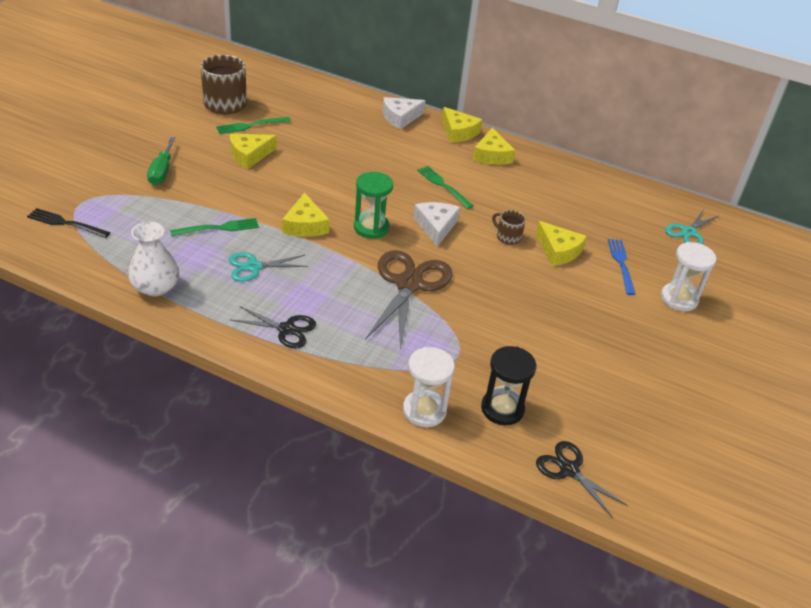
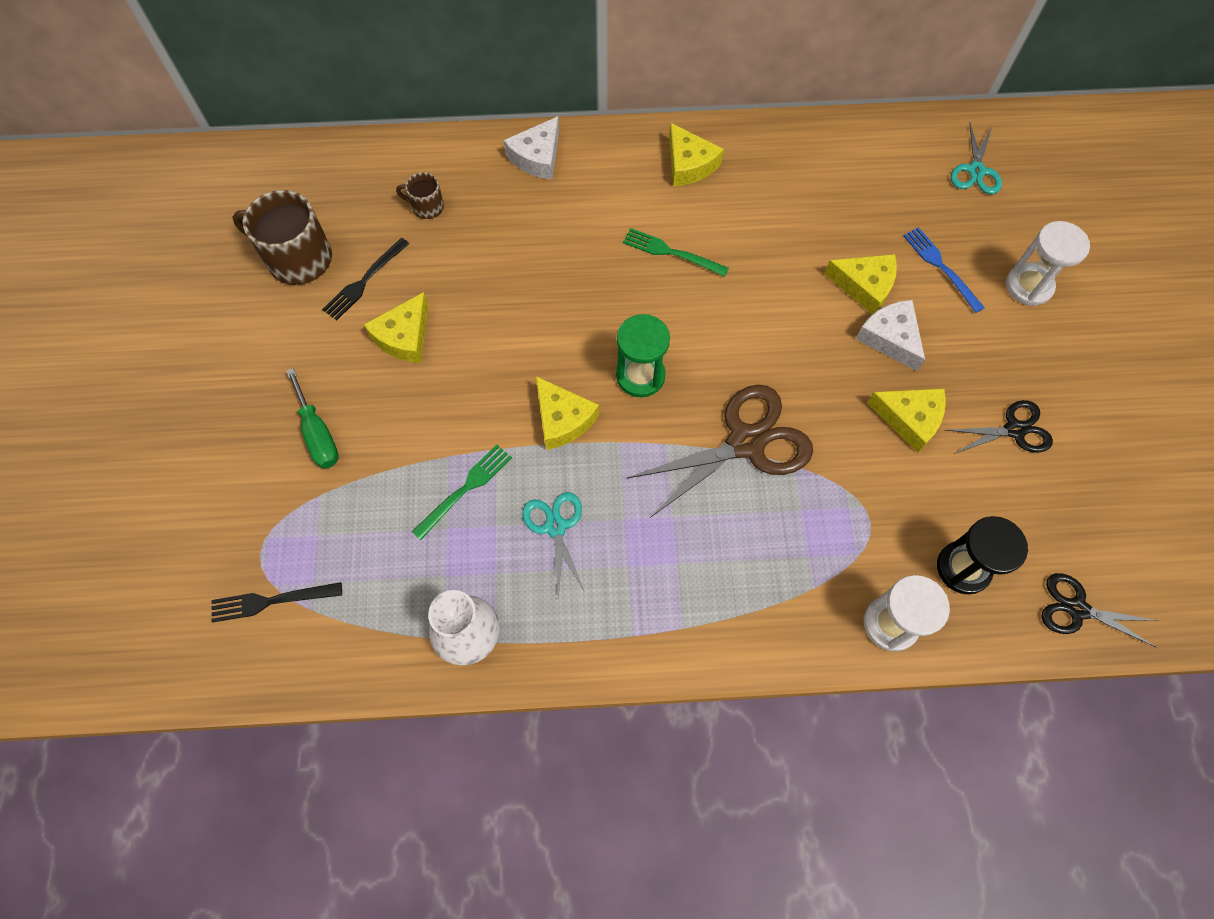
camera: 25 degrees left, 25 degrees up
green fork [216,117,291,134] -> black fork [322,238,409,320]
turquoise scissors [229,252,308,282] -> turquoise scissors turned 120 degrees clockwise [522,492,585,598]
black scissors [231,306,316,348] -> black scissors moved to [945,400,1053,454]
brown scissors [365,250,452,350] -> brown scissors turned 75 degrees clockwise [627,385,813,518]
white cheese [414,202,460,246] -> white cheese moved to [856,300,925,371]
yellow cheese [442,107,483,143] -> yellow cheese moved to [867,388,946,453]
brown mug [492,210,526,245] -> brown mug moved to [396,172,444,219]

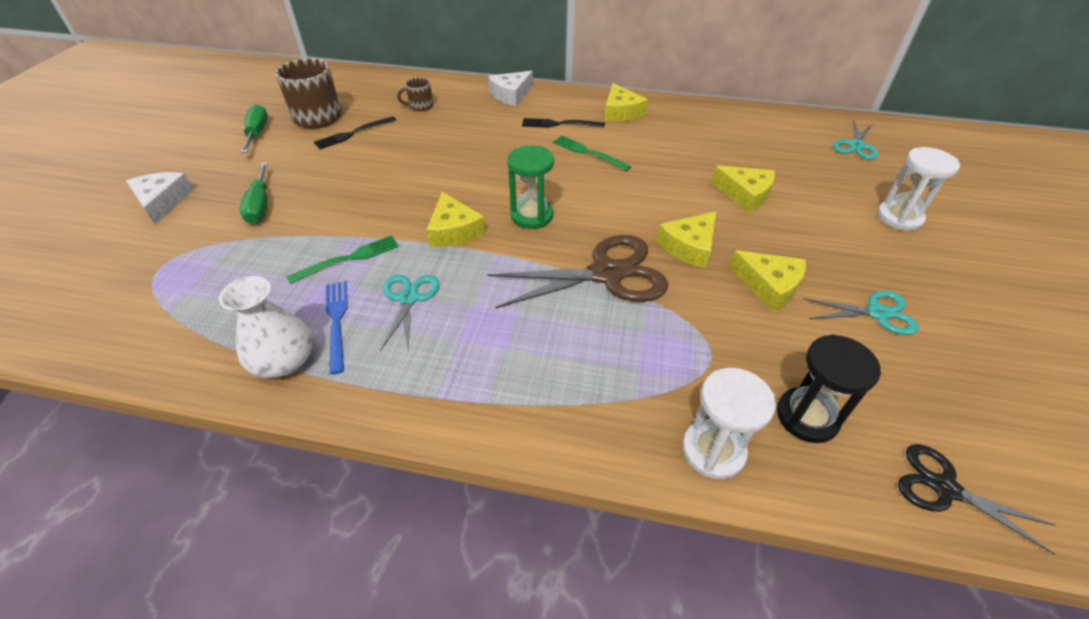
camera: 15 degrees right, 20 degrees down
black fork [212,582,342,623] -> black fork moved to [522,118,605,128]
yellow cheese [364,292,428,363] -> yellow cheese moved to [657,211,716,268]
brown mug [396,172,444,219] -> brown mug turned 45 degrees counterclockwise [397,77,433,111]
white cheese [856,300,925,371] -> white cheese moved to [126,172,194,224]
blue fork [903,227,985,313] -> blue fork moved to [326,281,348,374]
black scissors [945,400,1053,454] -> turquoise scissors [803,291,919,335]
none -> green screwdriver [241,104,268,153]

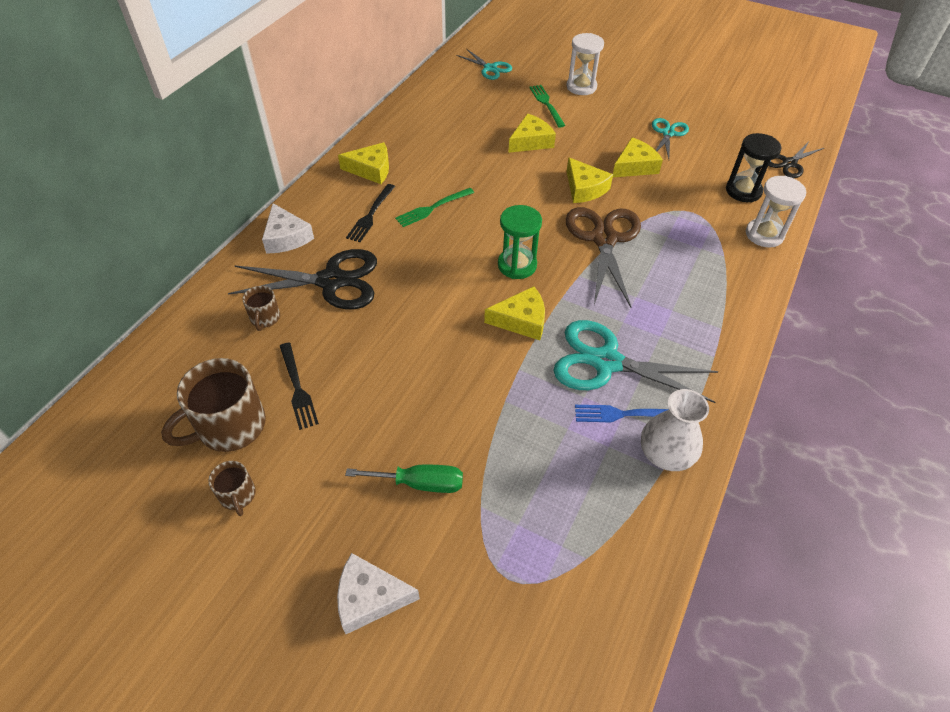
camera: 75 degrees left, 5 degrees up
green screwdriver [241,104,268,153] -> brown mug [208,461,256,516]
green fork [286,235,399,284] -> green fork moved to [529,85,566,128]
turquoise scissors [380,275,440,351] -> turquoise scissors [553,320,719,403], size x1.77
none -> black scissors [228,249,377,309]

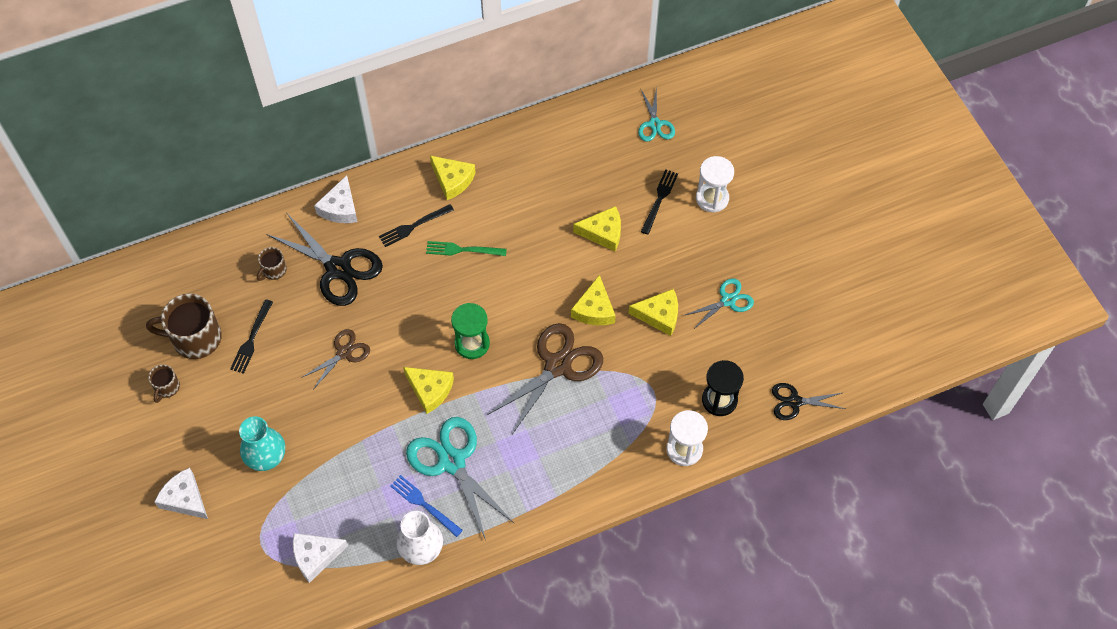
camera: 40 degrees right, 10 degrees up
green screwdriver [345,465,463,493] -> turquoise vase [239,416,285,471]
green fork [529,85,566,128] -> black fork [641,169,678,235]
none -> white cheese [293,533,348,583]
none -> brown scissors [301,329,370,388]

